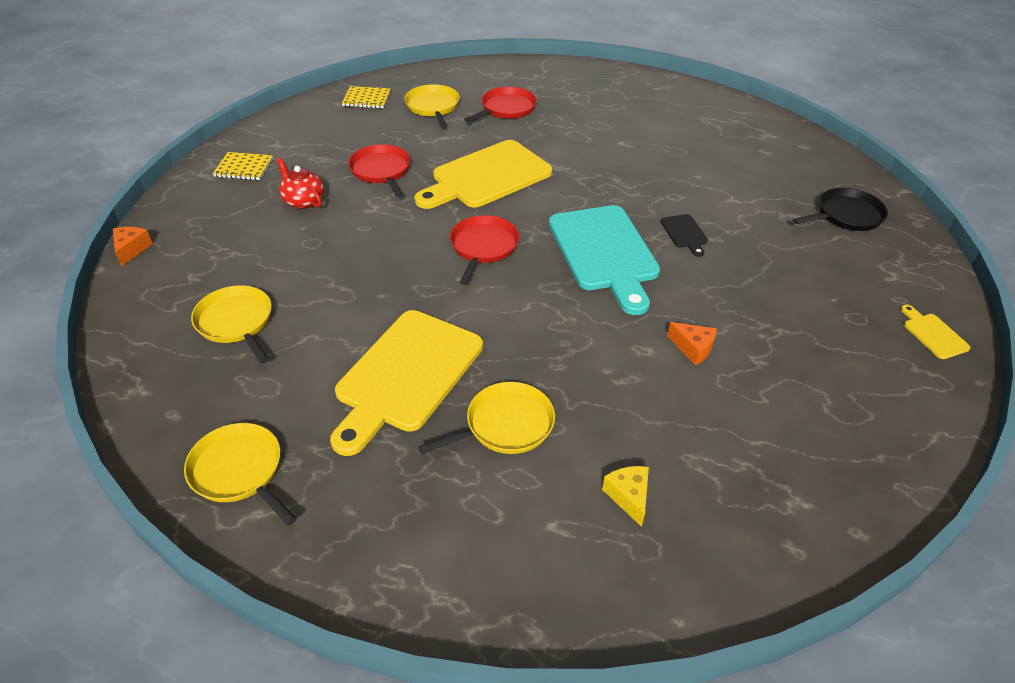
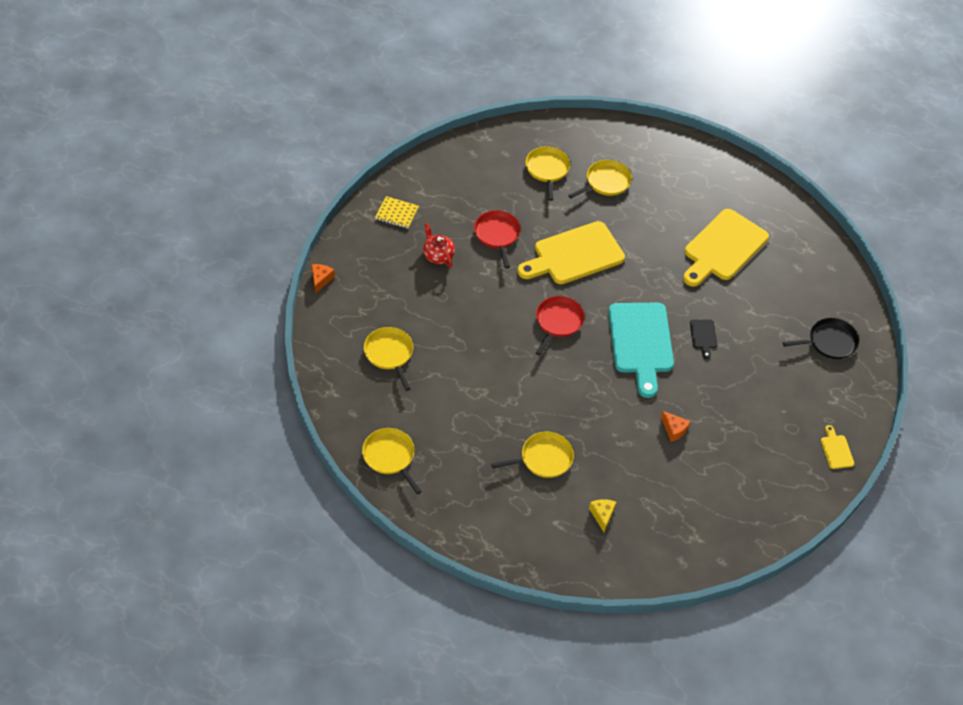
camera: 10 degrees right, 10 degrees up
yellow cutting board [330,310,483,456] -> yellow cutting board moved to [683,209,769,287]
yellow notebook [342,86,391,109] -> none
red pan [464,87,537,123] -> yellow pan [568,160,632,198]

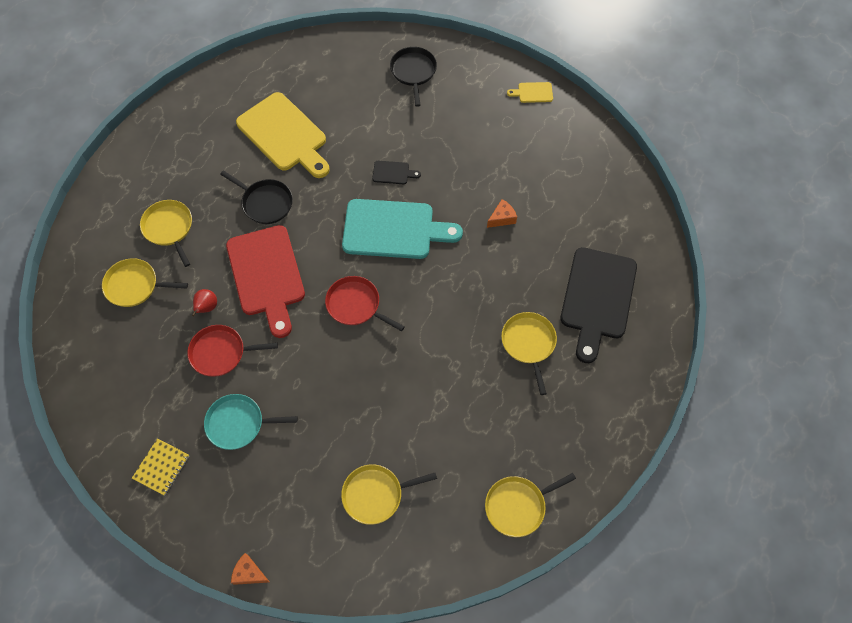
camera: 80 degrees left, 10 degrees up
red teapot [423,223,455,267] -> turquoise pan [204,394,298,450]
yellow cutting board [517,221,625,284] -> red cutting board [226,225,305,338]
yellow cheese [589,499,616,533] -> black cutting board [560,247,637,363]
none -> red pear [192,289,217,316]
none -> black pan [220,170,293,224]

